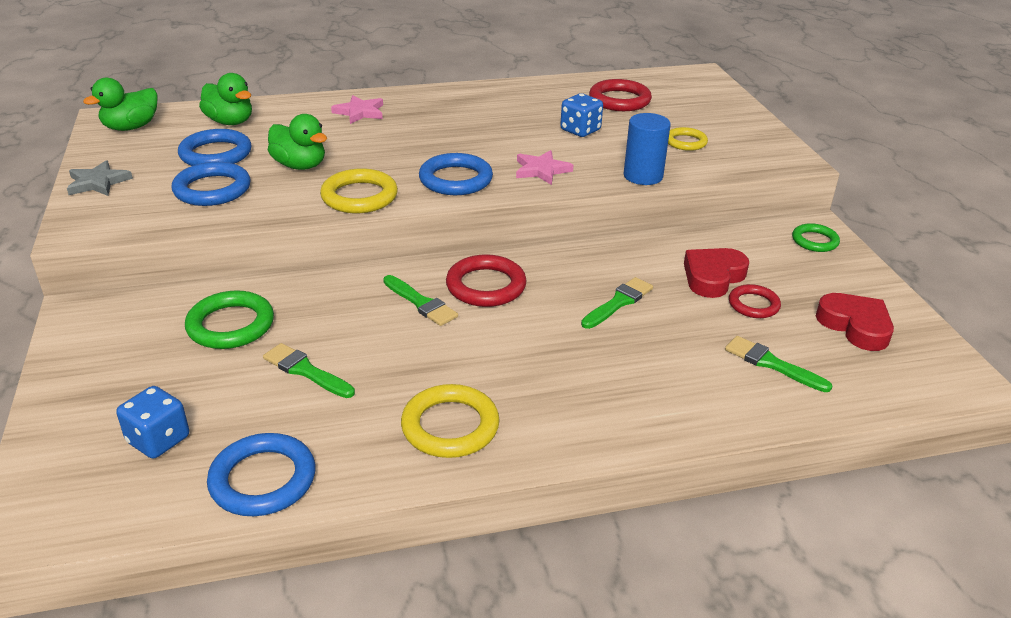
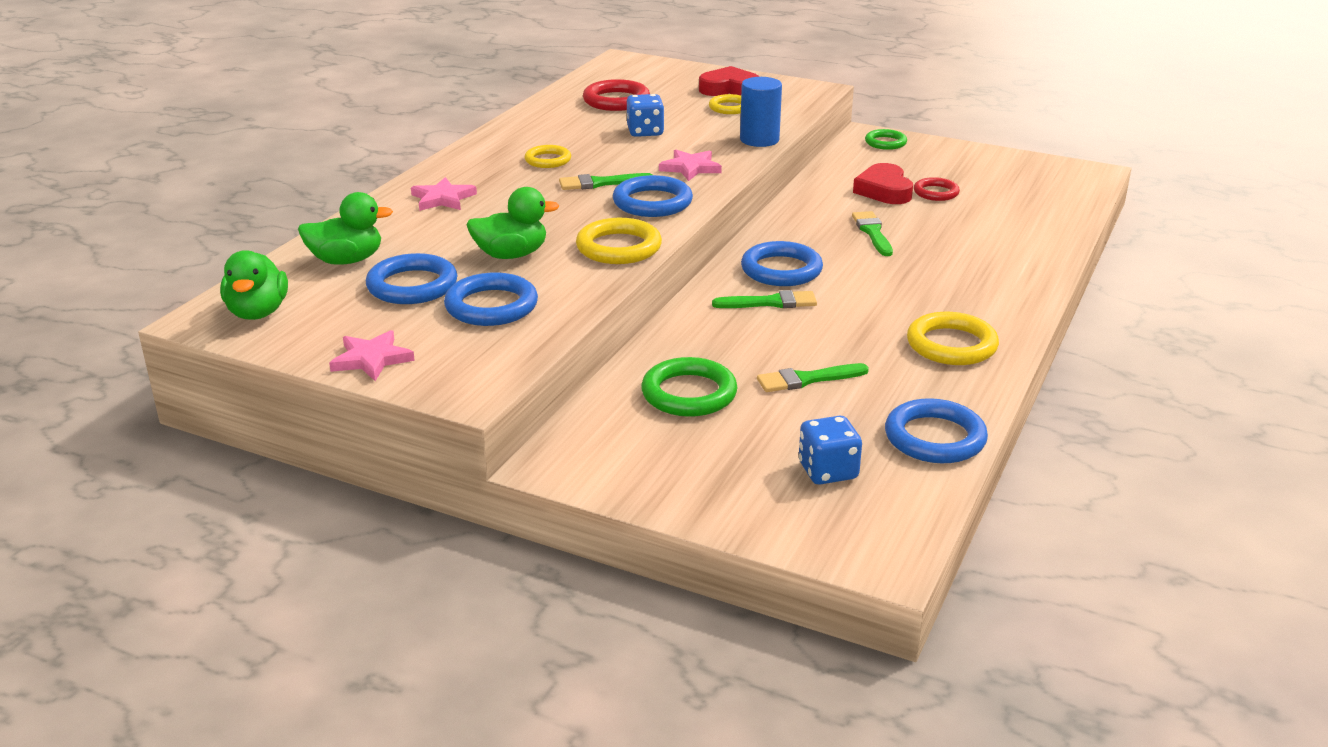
camera: 50 degrees left, 5 degrees down
grey star [67,160,133,196] -> pink star [329,330,415,381]
red ring [446,254,527,307] -> blue ring [741,241,823,286]
green brush [725,336,832,392] -> green brush moved to [559,173,652,190]
red heart [816,293,894,351] -> red heart moved to [699,66,760,96]
none -> yellow ring [525,145,571,168]

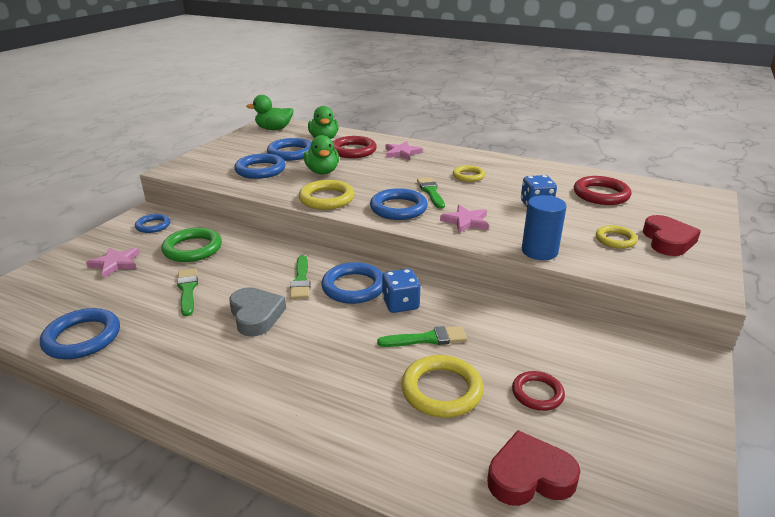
camera: 90 degrees right, 0 degrees up
pink star [329,330,415,381] -> pink star moved to [86,247,140,278]
blue dice [799,416,862,484] -> blue dice moved to [382,269,421,313]
red heart [853,163,913,204] -> red heart moved to [487,430,581,506]
green ring [865,129,907,150] -> none
yellow ring [907,312,999,365] -> yellow ring moved to [401,355,484,418]
none -> blue ring [135,214,170,233]
none -> grey heart [229,287,286,337]
none -> red ring [333,136,377,158]

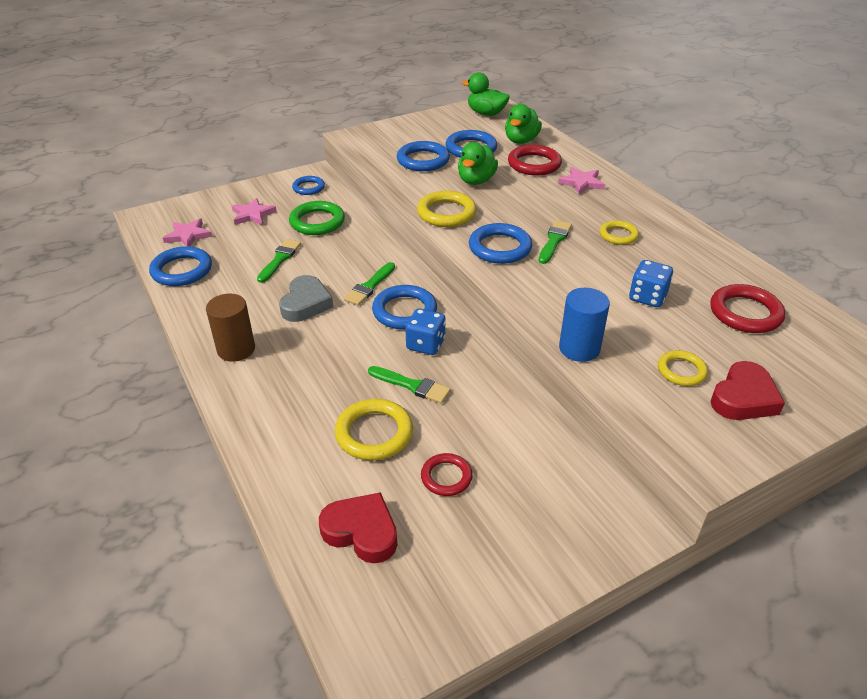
camera: 35 degrees right, 10 degrees up
pink star [440,205,489,233] -> pink star moved to [163,219,212,246]
none -> brown cylinder [206,294,255,362]

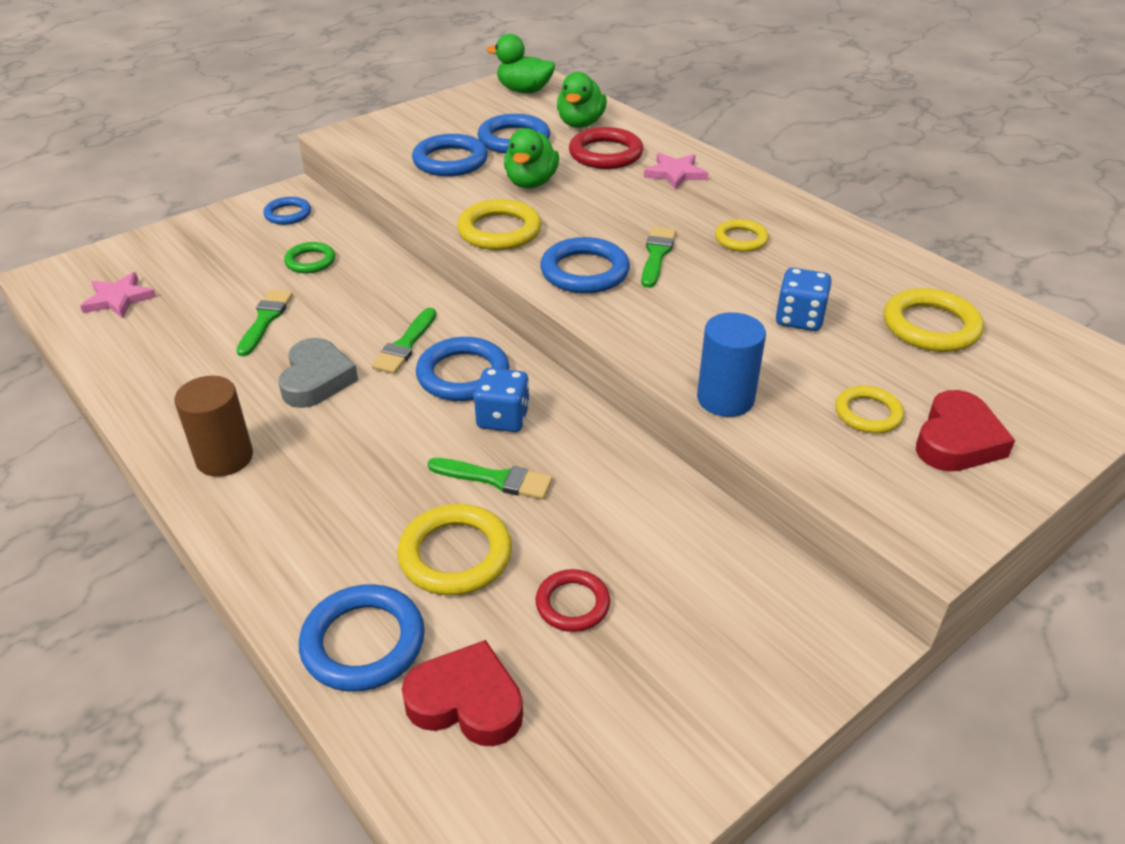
camera: 10 degrees left, 0 degrees up
blue ring [149,246,212,286] -> blue ring moved to [299,584,425,692]
pink star [232,198,277,225] -> none
green ring [289,201,345,235] -> green ring [284,242,335,273], size x0.63
red ring [710,284,785,333] -> yellow ring [884,288,984,352]

